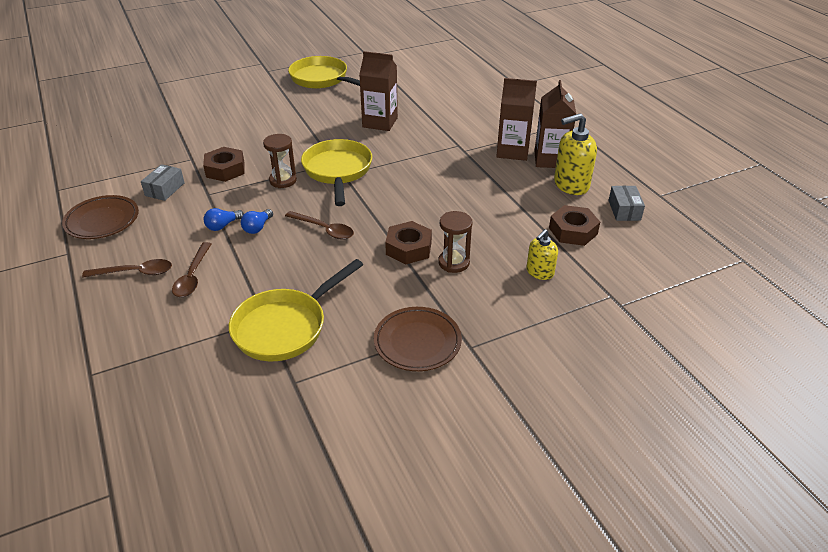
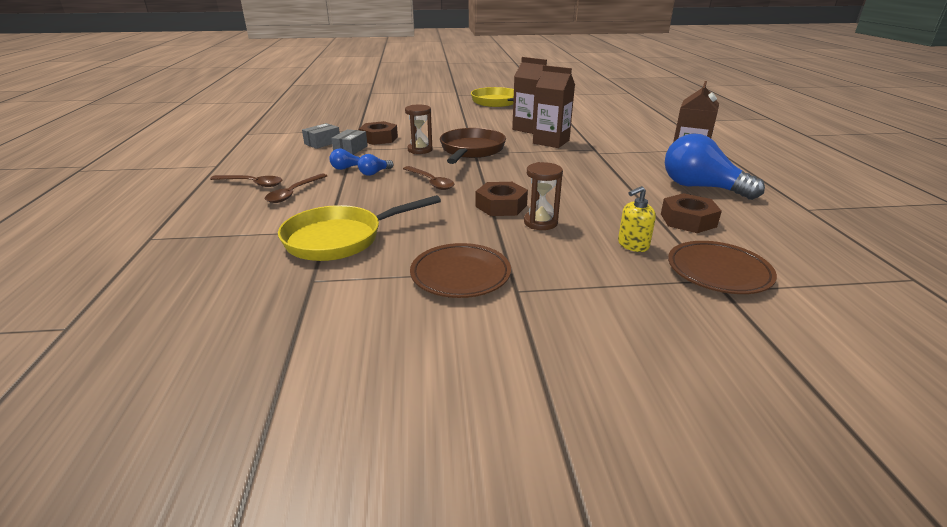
camera: 20 degrees right, 10 degrees down
brown plate [62,195,139,239] -> brown plate moved to [668,241,777,294]
yellow pan [301,139,372,206] -> brown pan [440,128,506,164]
brown carton [496,78,537,161] -> brown carton moved to [533,65,575,148]
yellow soap dispenser [554,113,597,195] -> blue light bulb [665,133,765,200]
grey box [608,186,645,221] -> grey box moved to [331,129,368,155]

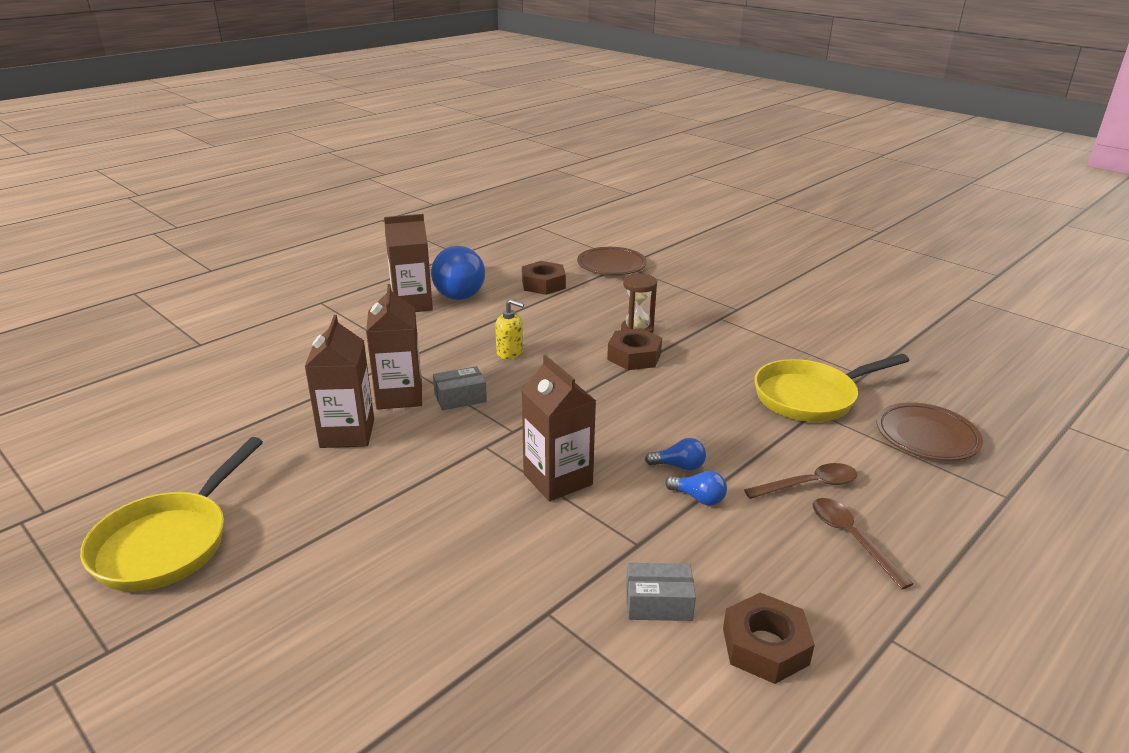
camera: 130 degrees left, 0 degrees up
yellow pan [278,195,441,261] -> yellow pan turned 135 degrees clockwise [754,354,909,422]
grey box [331,129,368,155] -> grey box moved to [433,366,487,410]
brown nut [359,121,398,145] -> brown nut moved to [723,593,815,684]
brown spoon [403,166,454,190] -> none
brown hourglass [405,105,433,154] -> brown carton [521,355,596,501]
brown plate [410,243,511,298] -> brown plate moved to [877,402,983,461]
brown pan [440,128,506,164] -> none
yellow soap dispenser [618,186,656,252] -> yellow soap dispenser moved to [495,299,524,360]

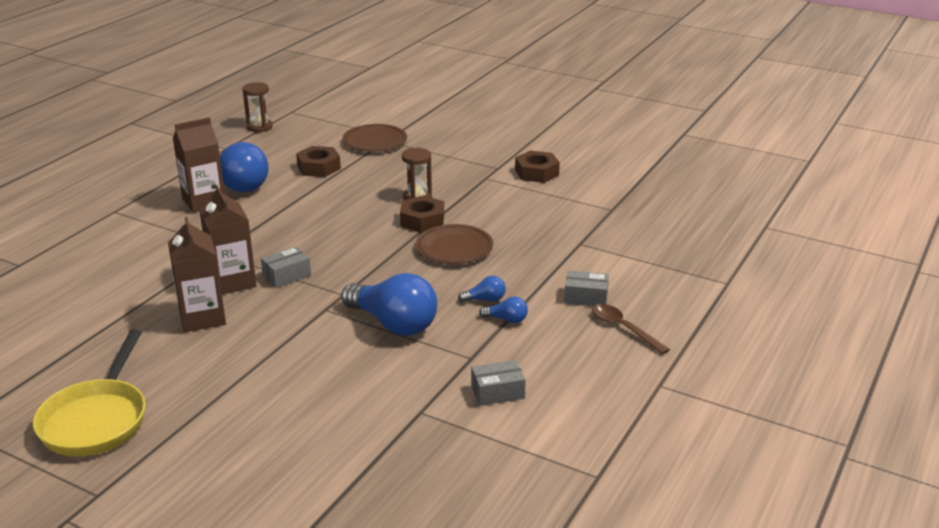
camera: 15 degrees left, 0 degrees up
yellow soap dispenser [495,299,524,360] -> none
brown carton [521,355,596,501] -> blue light bulb [341,273,437,336]
brown nut [723,593,815,684] -> brown nut moved to [515,150,560,183]
brown spoon [744,463,857,499] -> grey box [564,270,609,306]
yellow pan [754,354,909,422] -> none
brown plate [877,402,983,461] -> brown plate moved to [415,224,493,264]
none -> brown hourglass [242,82,273,132]

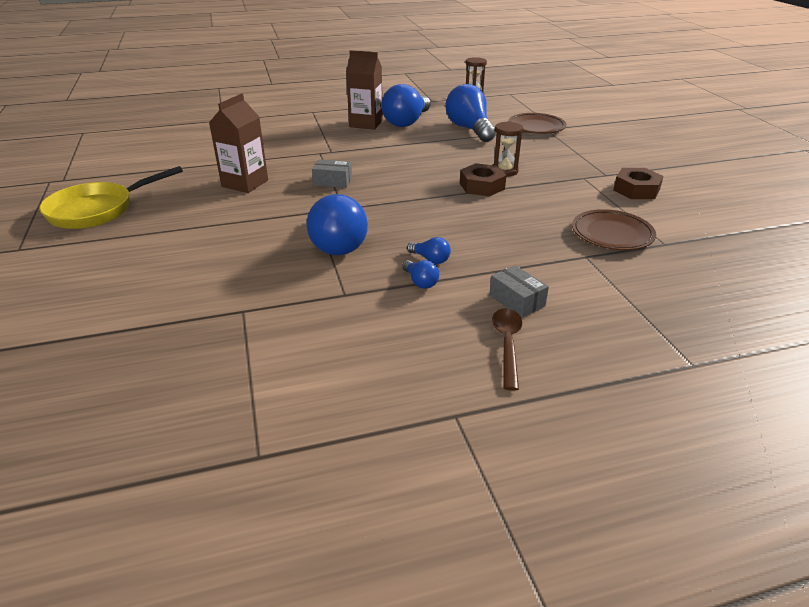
camera: 45 degrees right, 5 degrees up
brown carton [199,185,256,294] -> none
brown nut [296,146,341,177] -> blue light bulb [445,84,496,142]
brown plate [415,224,493,264] -> brown plate moved to [572,209,656,250]
grey box [471,360,526,406] -> none

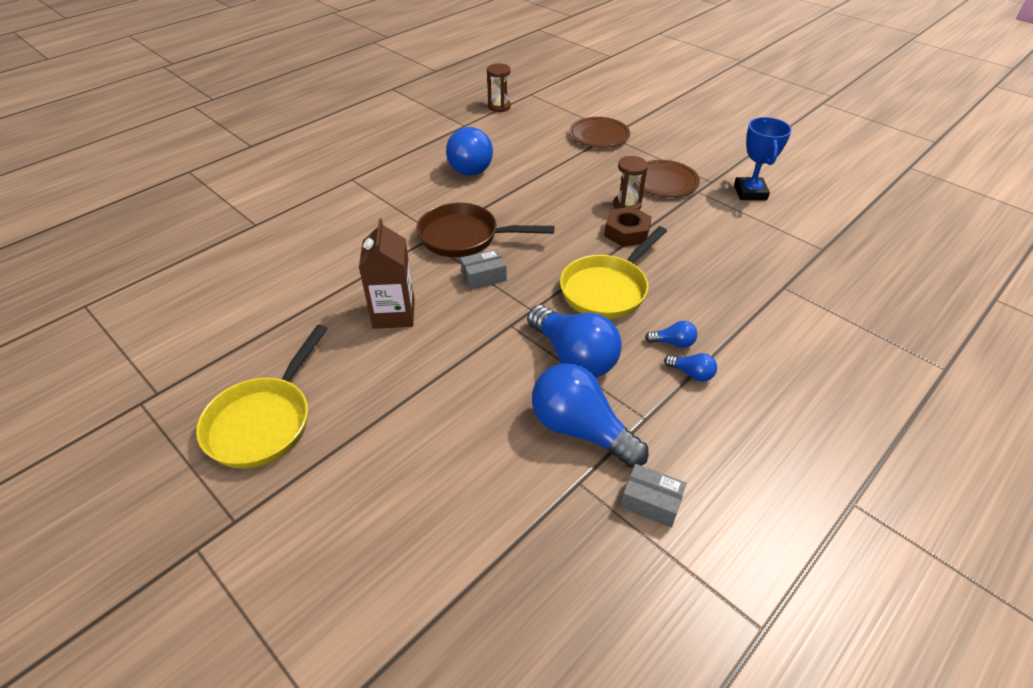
camera: 30 degrees left, 10 degrees up
brown carton [346,50,383,130] -> none
blue light bulb [445,84,496,142] -> blue light bulb moved to [532,363,649,468]
grey box [489,265,549,318] -> grey box moved to [620,464,687,528]
brown spoon [492,308,522,391] -> none
brown plate [572,209,656,250] -> brown plate moved to [634,160,700,197]
brown nut [613,168,664,199] -> blue trophy [734,117,792,200]
none -> brown pan [416,203,554,257]
none -> yellow pan [560,226,667,319]

